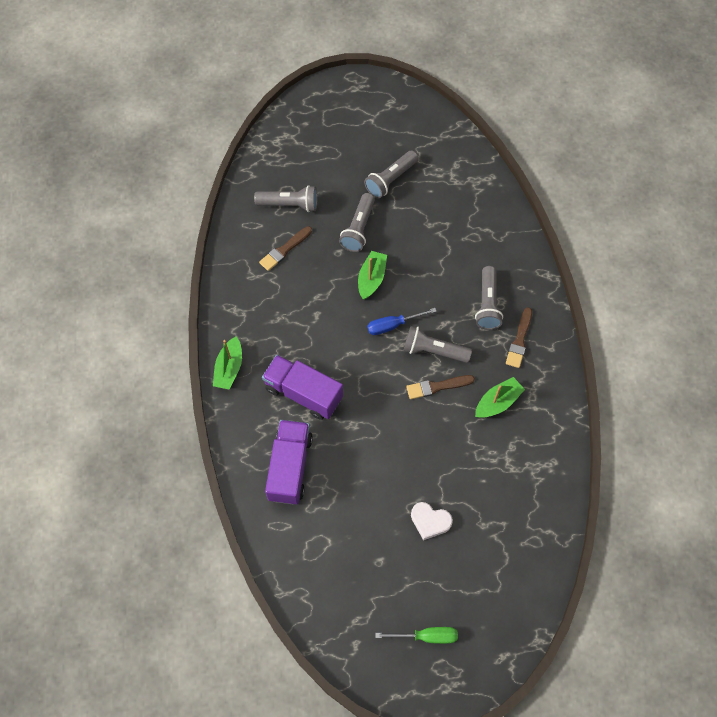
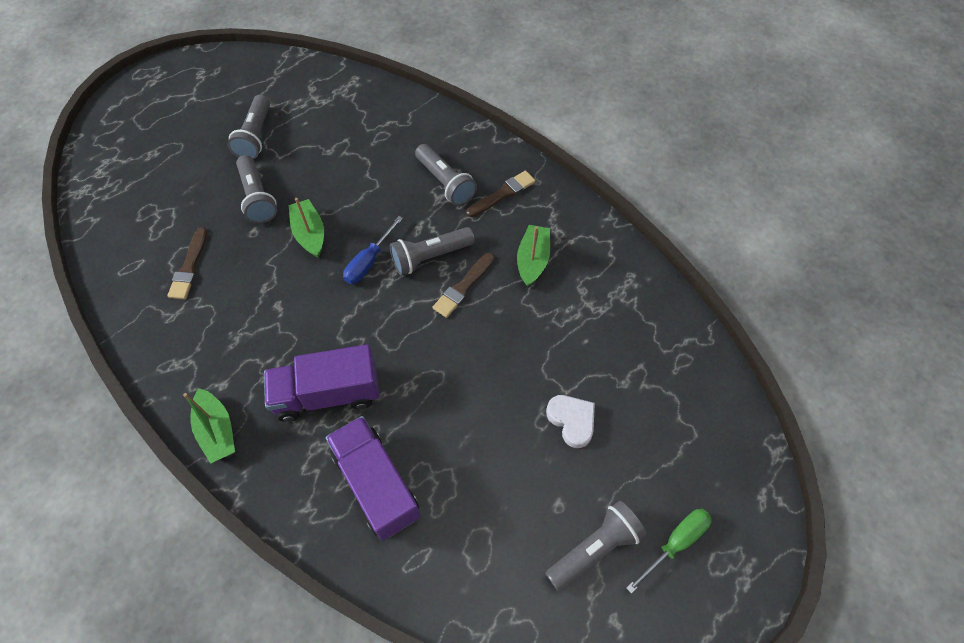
camera: 40 degrees left, 5 degrees down
grey flashlight [254,185,318,212] -> grey flashlight moved to [545,501,647,592]
white heart [411,502,453,540] -> white heart turned 105 degrees counterclockwise [546,395,595,448]
brown brush [506,307,532,368] -> brown brush turned 105 degrees counterclockwise [466,171,536,217]

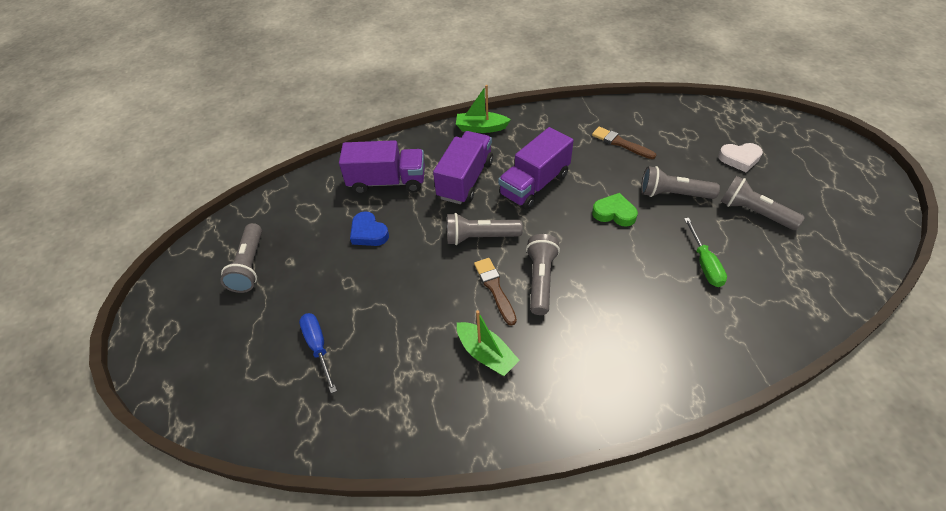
camera: 125 degrees right, 10 degrees down
green boat [289,198,324,258] -> green heart [592,193,638,226]
blue screwdriver [343,216,403,284] -> blue screwdriver moved to [299,313,337,393]
grey flashlight [415,144,477,206] -> grey flashlight moved to [447,213,523,245]
brown brush [466,171,536,217] -> none
white heart [546,395,595,448] -> white heart moved to [718,143,763,172]
green screwdriver [626,509,712,594] -> green screwdriver moved to [684,218,727,287]
none -> blue heart [350,211,389,246]
none -> purple truck [498,127,574,210]

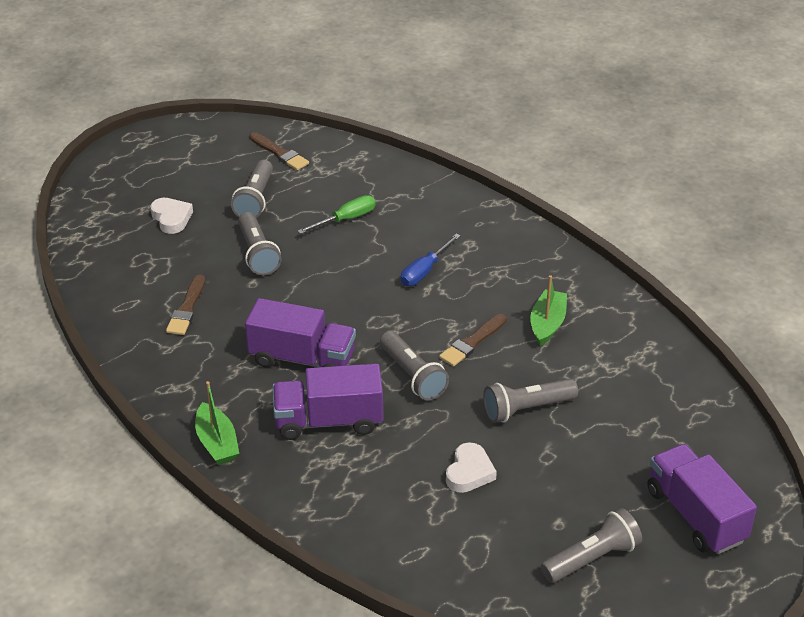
camera: 120 degrees left, 10 degrees down
blue screwdriver [299,313,337,393] -> blue screwdriver moved to [401,234,461,286]
purple truck [339,140,425,194] -> purple truck moved to [647,444,757,554]
blue heart [350,211,389,246] -> white heart [446,442,497,493]
grey flashlight [526,234,560,315] -> grey flashlight moved to [483,379,578,423]
green heart [592,193,638,226] -> none
none -> brown brush [249,132,309,170]

